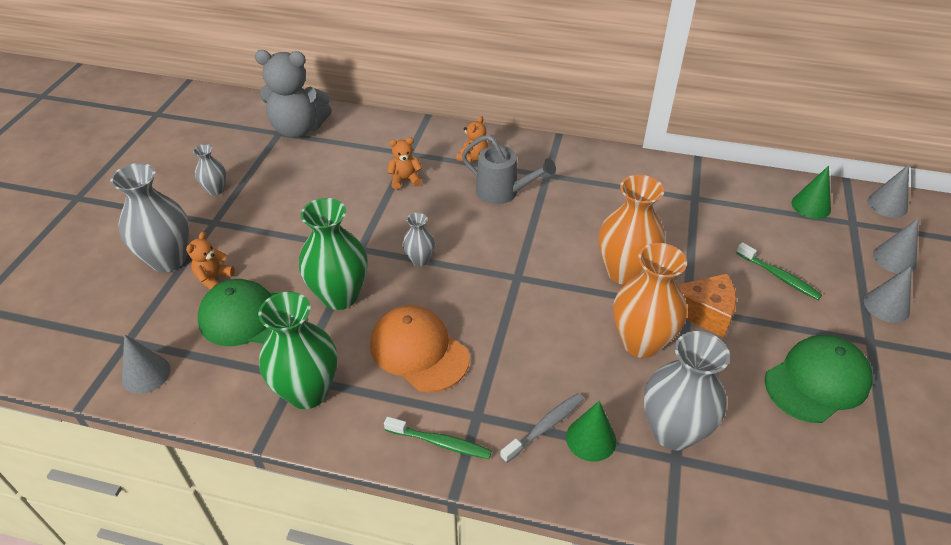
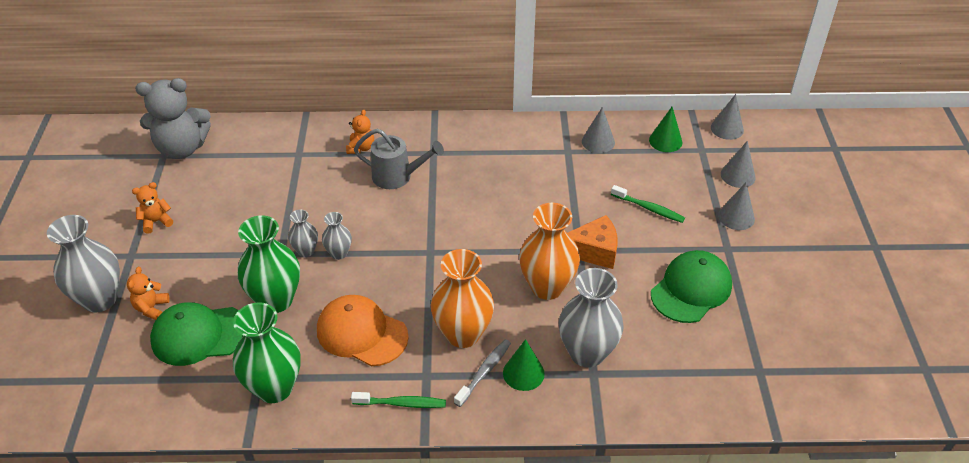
camera: 15 degrees left, 0 degrees up
grey cone [122,335,170,394] -> grey cone moved to [582,107,615,153]
grey vase [193,144,226,195] -> grey vase moved to [288,210,318,257]
orange teddy bear [387,138,422,189] -> orange teddy bear moved to [132,182,173,234]
orange vase [599,175,665,285] -> orange vase moved to [431,249,494,348]

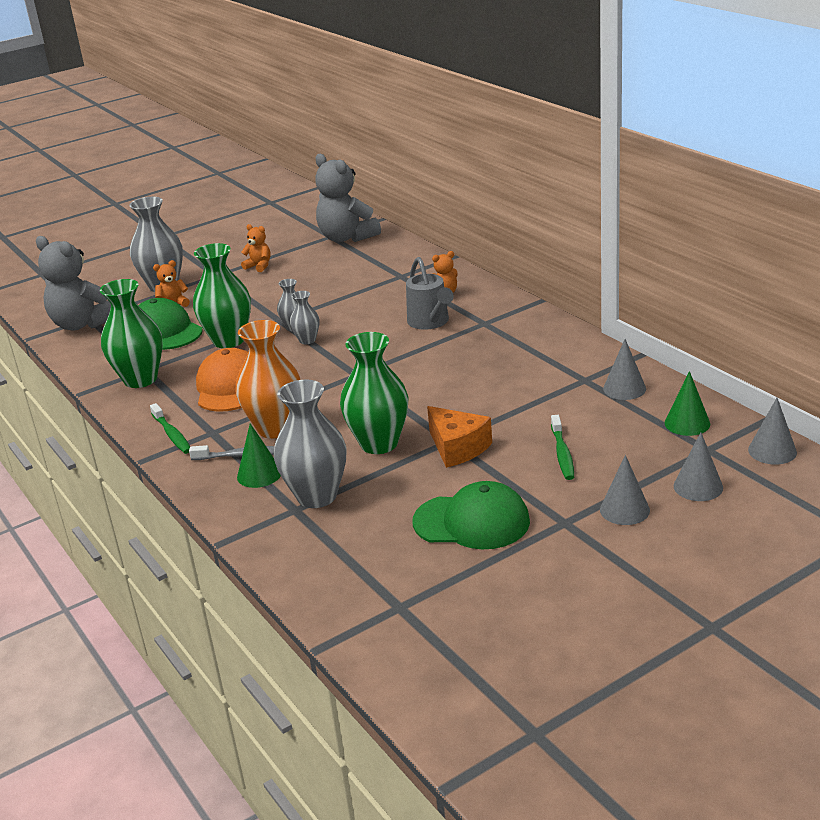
camera: 60 degrees right, 15 degrees down
orange vase [519,203,580,300] -> green vase [340,332,409,454]
none -> grey teddy bear [36,236,111,331]

